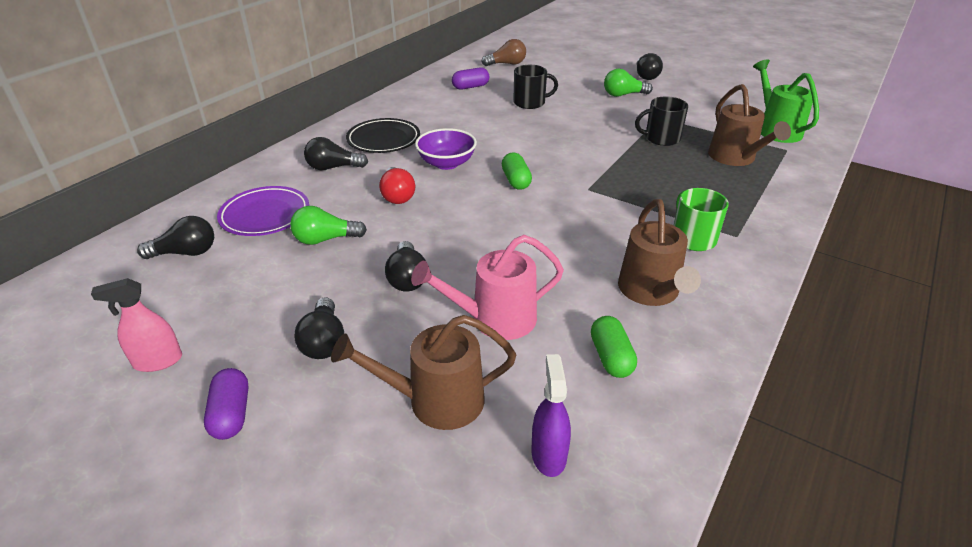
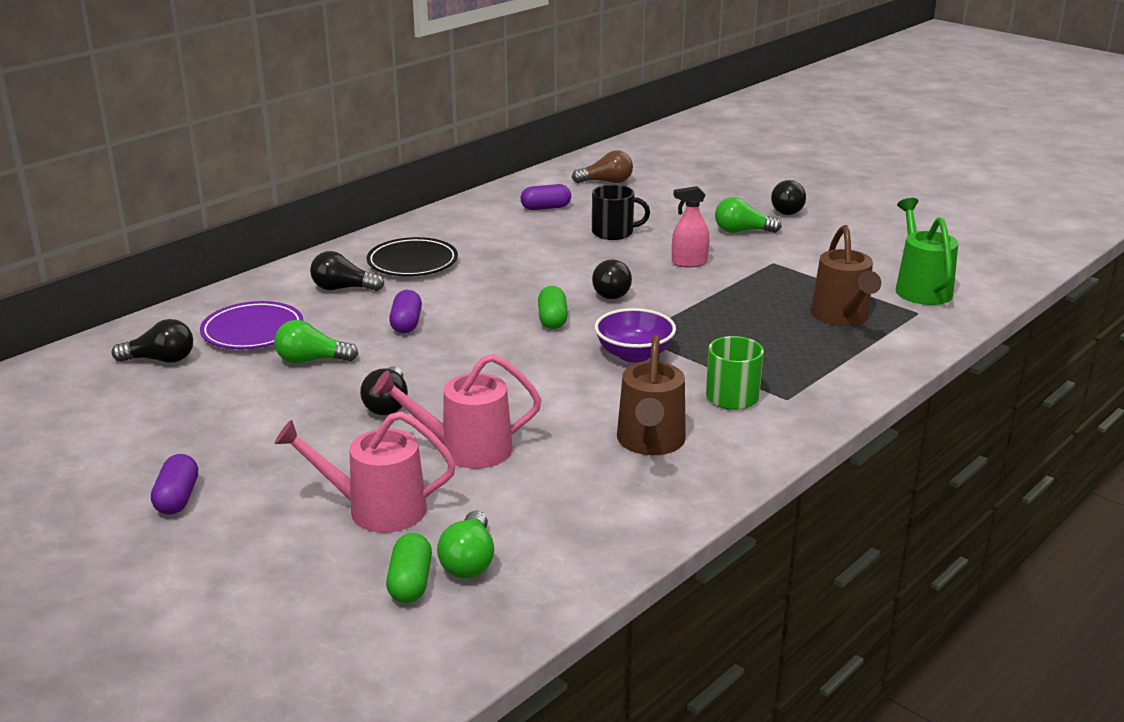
camera: 10 degrees right, 10 degrees down
pink spray bottle [91,278,182,372] -> pink spray bottle moved to [672,186,709,267]
black light bulb [294,297,344,359] -> black light bulb moved to [592,259,632,299]
brown watering can [331,315,516,430] -> pink watering can [274,411,456,533]
red light bulb [379,167,415,204] -> purple capsule [389,290,422,333]
purple bowl [415,128,477,170] -> purple bowl moved to [595,308,676,362]
purple spray bottle [532,354,571,477] -> green light bulb [437,511,494,578]
green capsule [591,316,637,378] -> green capsule moved to [386,533,432,603]
black mug [635,96,688,146] -> none

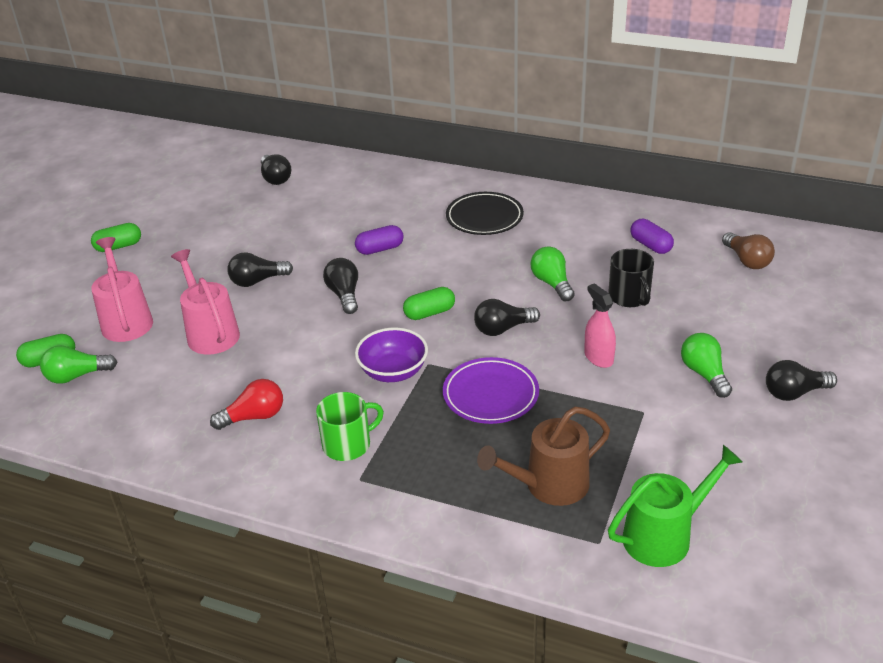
camera: 70 degrees right, 10 degrees up
purple capsule [151,454,198,515] -> green capsule [91,223,141,252]
purple plate [200,301,304,349] -> purple plate moved to [443,357,539,424]
green light bulb [274,320,358,364] -> green light bulb moved to [530,246,575,301]
black light bulb [310,251,384,291] -> black light bulb moved to [323,258,358,314]
brown watering can [617,335,686,455] -> red light bulb [210,379,283,430]

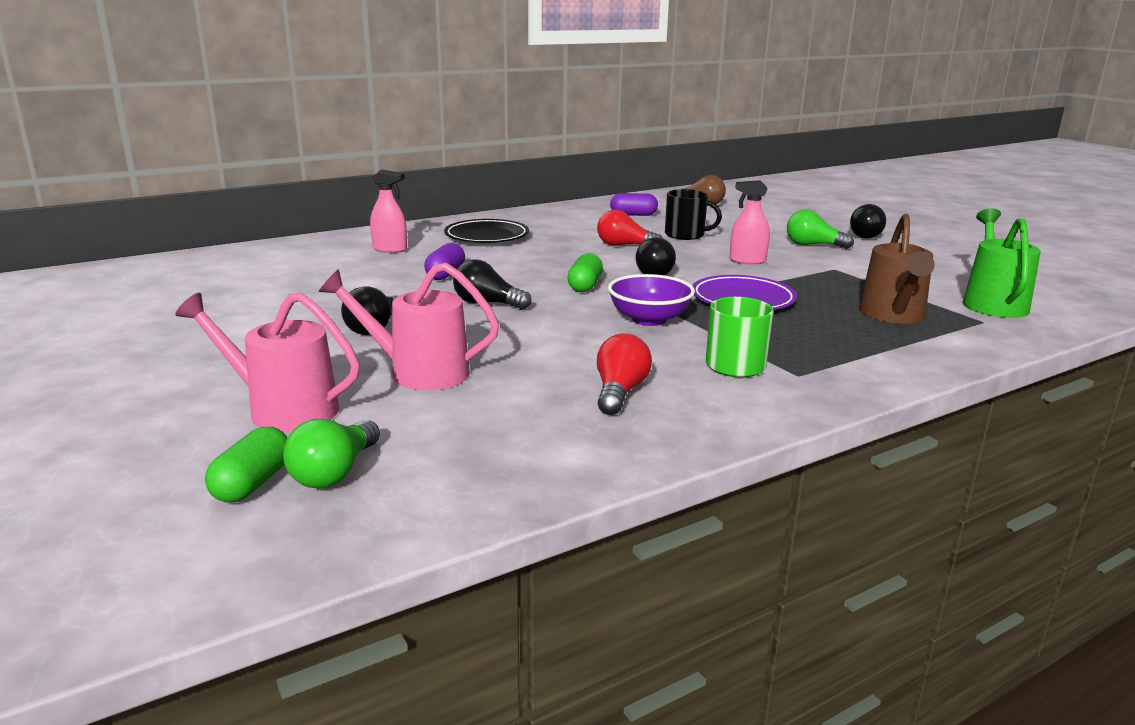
camera: 55 degrees left, 15 degrees down
green capsule [91,223,141,252] -> none
black light bulb [261,154,291,185] -> none
green light bulb [530,246,575,301] -> red light bulb [597,210,663,246]
none -> pink spray bottle [370,169,407,253]

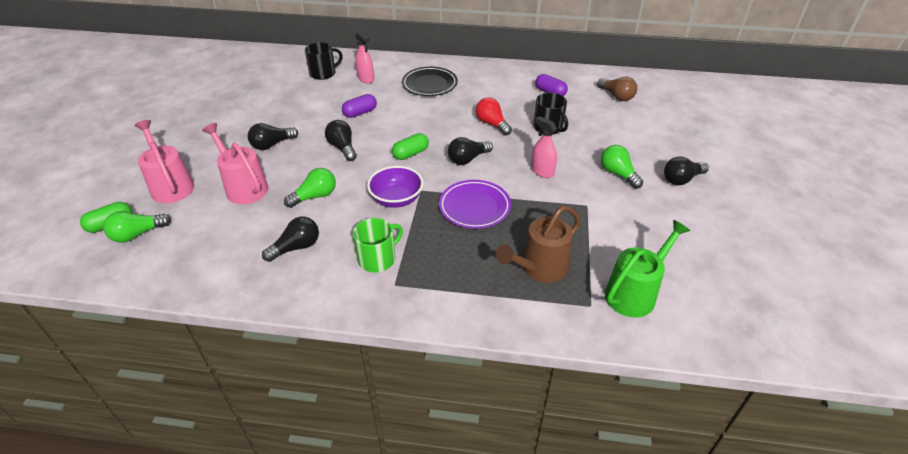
camera: 40 degrees right, 20 degrees up
red light bulb [597,334,652,415] -> black light bulb [262,217,319,262]
none -> green light bulb [284,168,336,208]
none -> black mug [305,42,343,80]

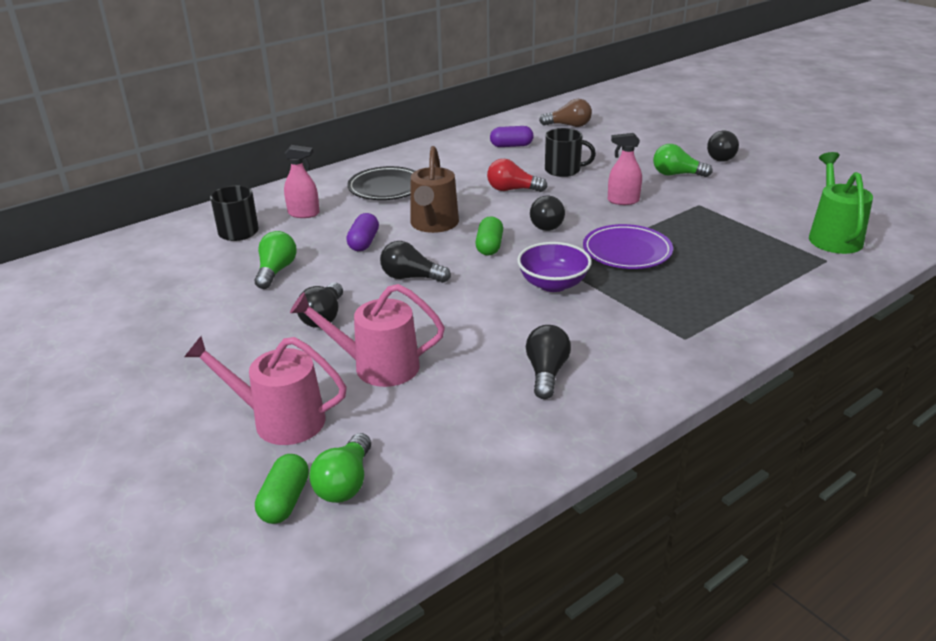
camera: 45 degrees left, 10 degrees down
green light bulb [284,168,336,208] -> green light bulb moved to [255,231,297,289]
green mug [353,218,403,273] -> none
brown watering can [496,206,581,283] -> brown watering can moved to [411,146,459,233]

